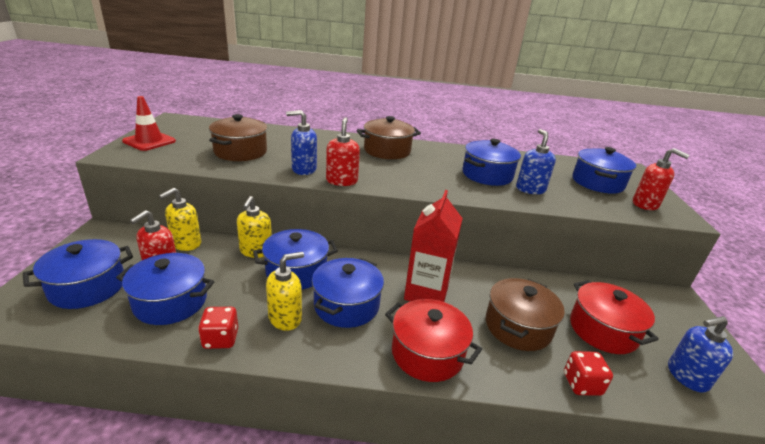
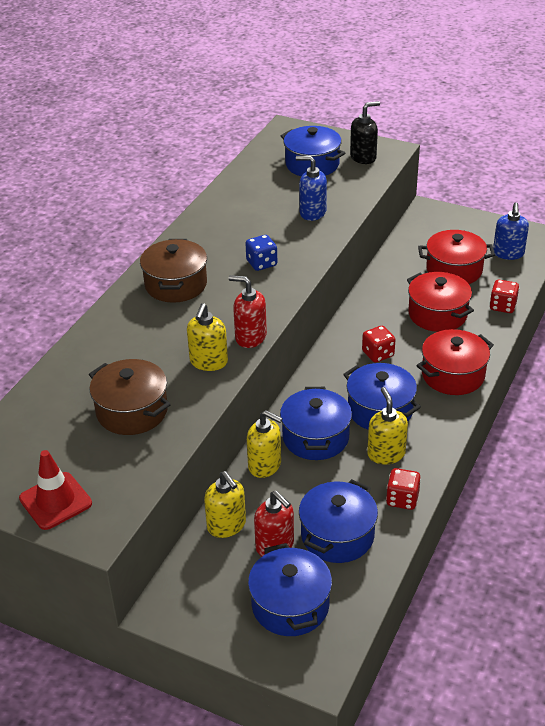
camera: 65 degrees left, 10 degrees up
blue soap dispenser [286,110,317,175] -> yellow soap dispenser [187,303,228,371]
red carton [404,190,463,302] -> red dice [362,326,395,363]
blue pot [463,139,521,186] -> none
brown pot [486,278,565,351] -> red pot [407,272,474,332]
red soap dispenser [633,148,690,210] -> black soap dispenser [350,101,380,164]
none -> blue dice [245,235,277,271]

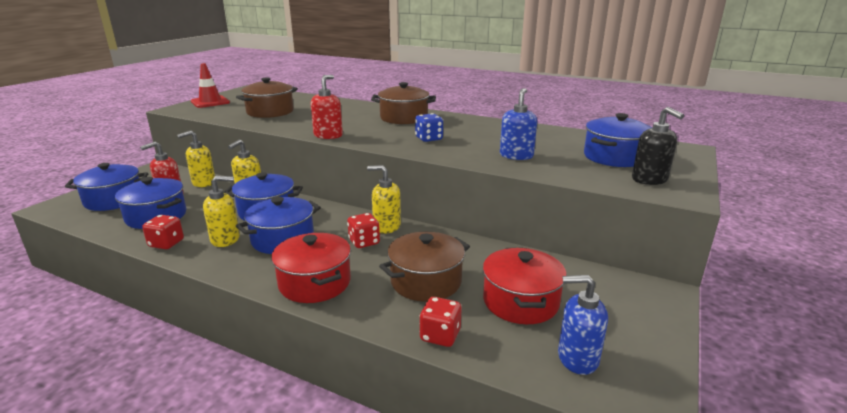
camera: 90 degrees right, 15 degrees down
yellow soap dispenser [187,303,228,371] -> yellow soap dispenser moved to [367,165,401,234]
red pot [407,272,474,332] -> brown pot [379,232,470,302]

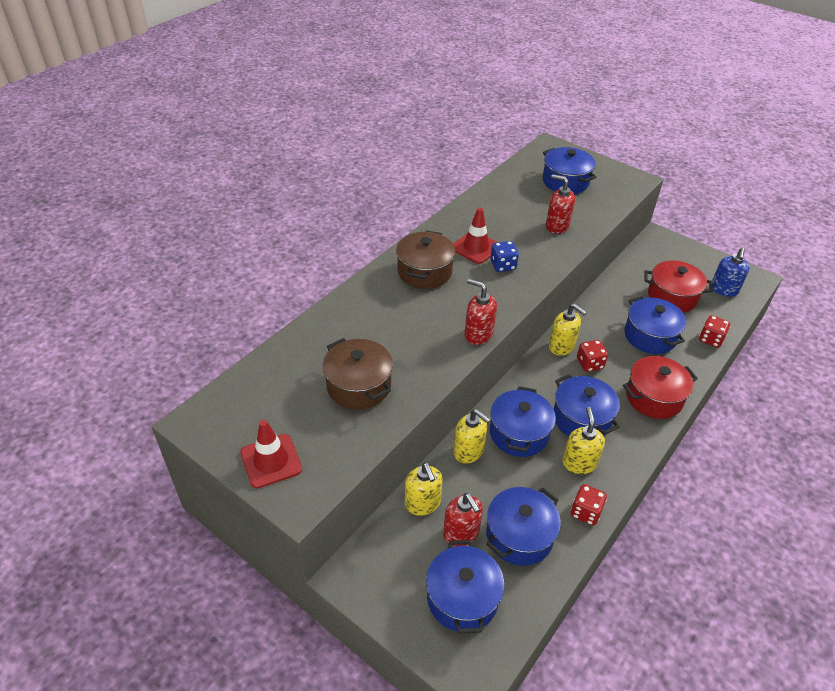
camera: 80 degrees left, 20 degrees up
yellow soap dispenser [367,165,401,234] -> yellow soap dispenser turned 75 degrees counterclockwise [549,304,587,356]
brown pot [379,232,470,302] -> blue pot [624,296,686,354]
blue soap dispenser [500,88,537,160] -> red soap dispenser [546,174,575,234]
black soap dispenser [632,107,684,185] -> none
none -> red traffic cone [453,208,497,264]

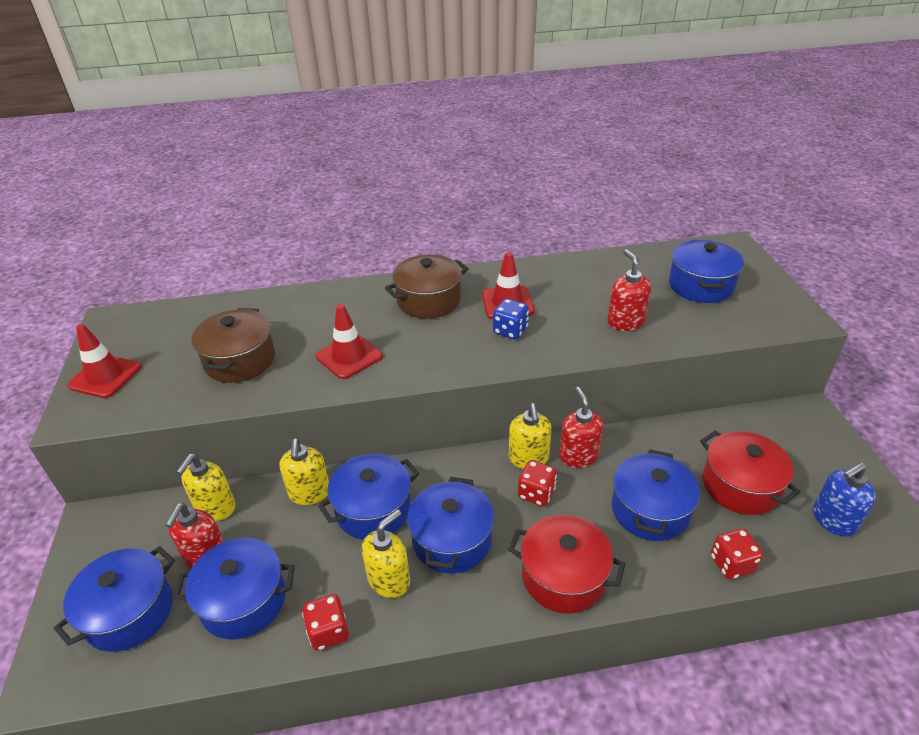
camera: 45 degrees right, 5 degrees down
red soap dispenser [465,279,497,345] -> red soap dispenser moved to [559,387,603,468]
none -> red traffic cone [316,304,383,379]

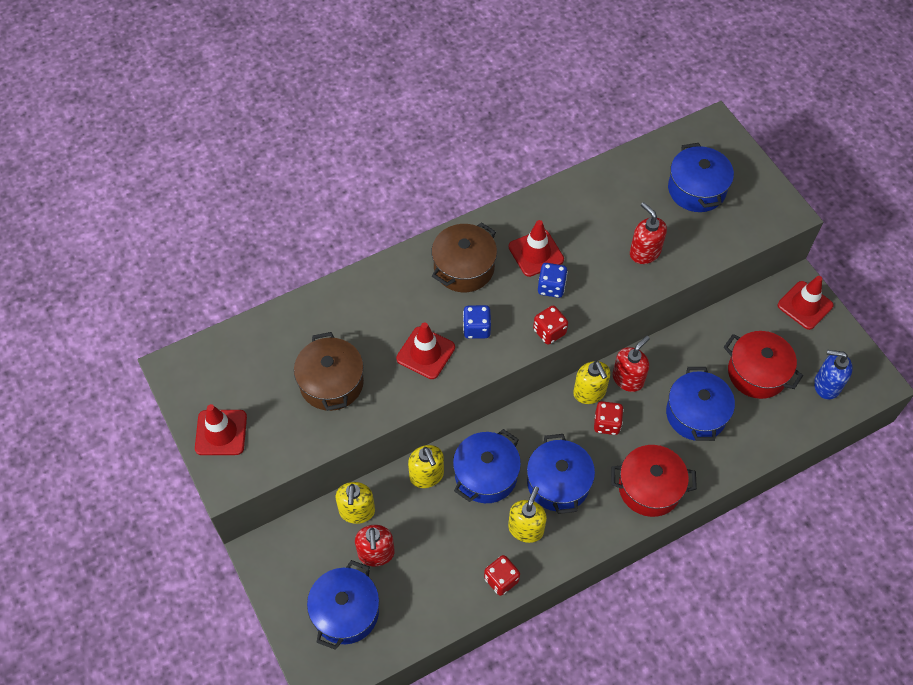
camera: 20 degrees left, 20 degrees up
blue pot [173,538,295,639] -> none
red soap dispenser [559,387,603,468] -> red soap dispenser turned 75 degrees clockwise [613,336,650,392]
red dice [710,528,763,579] -> red dice moved to [533,306,568,345]
blue soap dispenser [813,462,876,537] -> blue soap dispenser turned 60 degrees clockwise [814,350,853,400]
none -> blue dice [463,305,491,339]
none -> red traffic cone [778,276,834,330]

